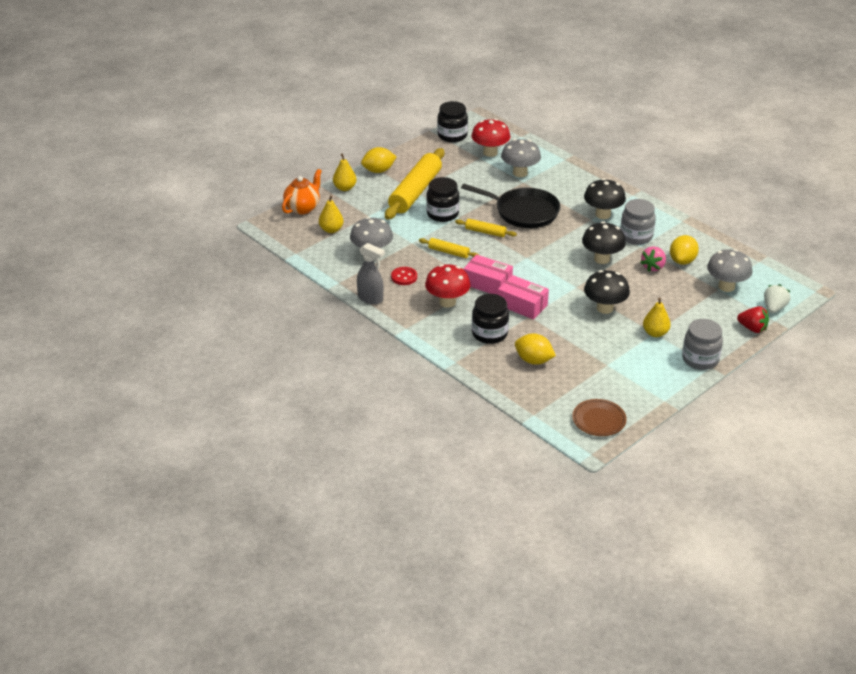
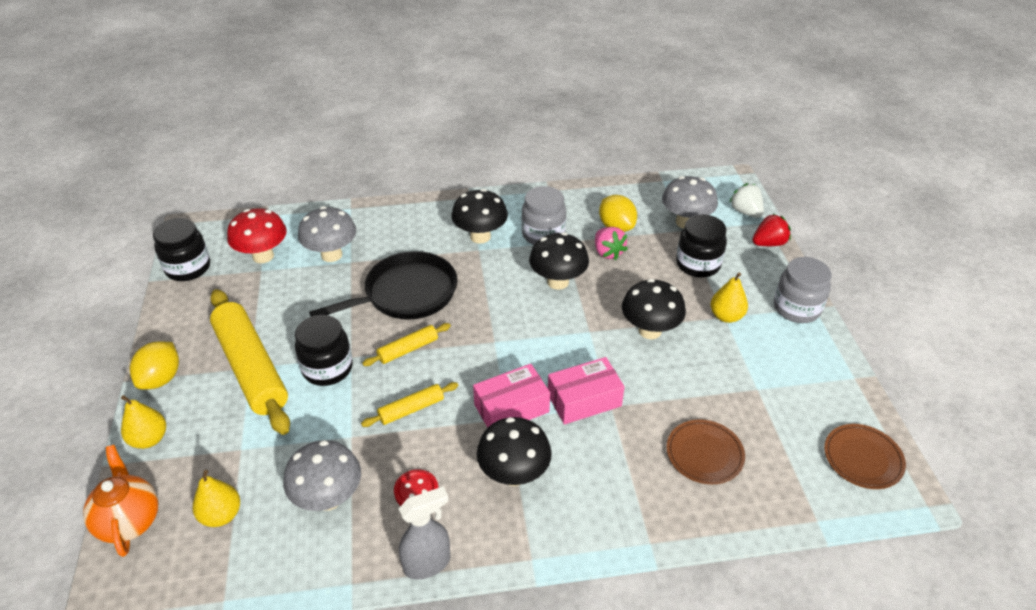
camera: 55 degrees left, 5 degrees up
red mushroom [425,264,470,308] -> black mushroom [477,417,552,486]
black jar [472,294,509,344] -> black jar moved to [676,215,727,278]
yellow lemon [515,333,556,365] -> brown plate [667,419,745,484]

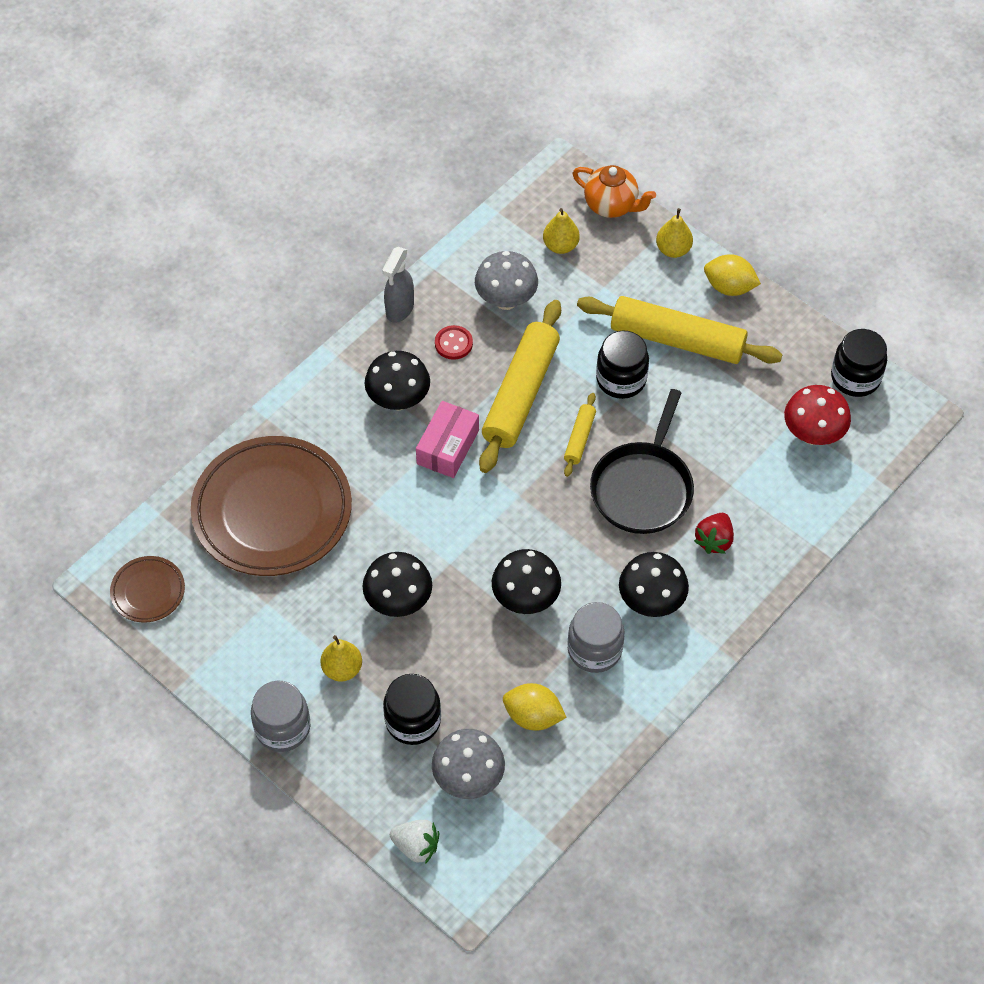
camera: 140 degrees right, 15 degrees up
yellow lemon [130,341,179,389] -> yellow lemon turned 45 degrees counterclockwise [704,254,761,296]
grey mushroom [298,206,356,262] -> none
yellow rolling pin [361,382,458,427] -> yellow rolling pin [479,300,561,473], size x2.15
pink box [548,357,624,425] -> none
pink strawberry [595,227,628,260] -> none
brown plate [667,419,745,484] -> brown plate [191,436,352,576], size x2.20
red strawberry [752,214,791,246] -> red strawberry moved to [694,513,734,554]

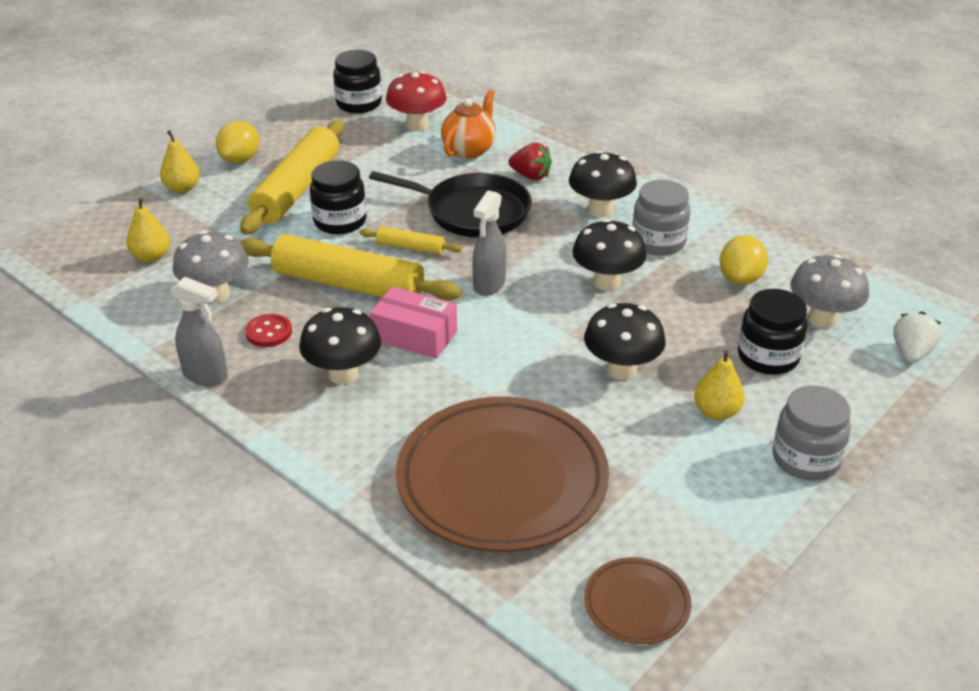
camera: 90 degrees left, 20 degrees down
orange teapot [573,165,656,218] -> orange teapot moved to [441,89,496,159]
none -> grey spray bottle [473,190,506,296]

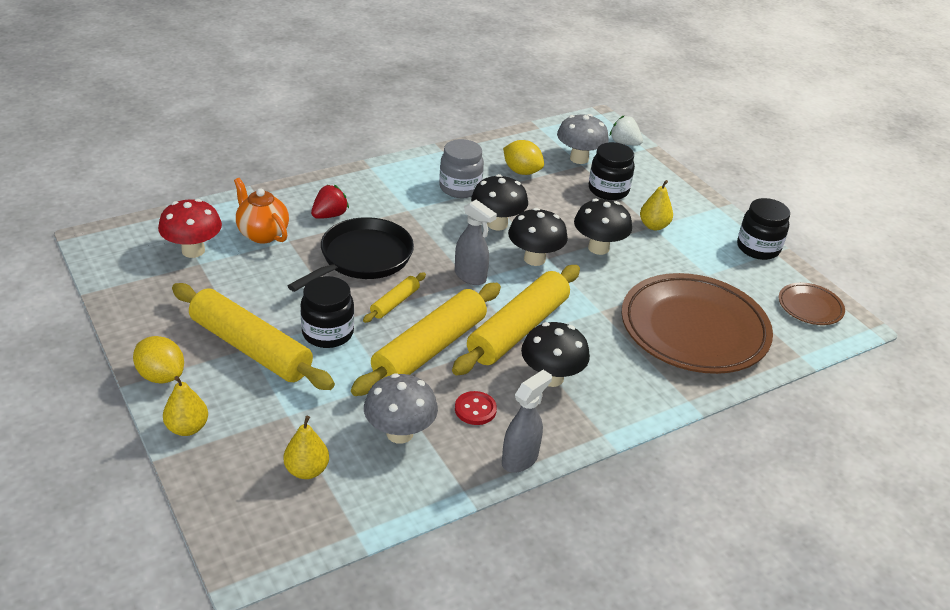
camera: 75 degrees left, 0 degrees up
black jar [333,50,382,113] -> black jar moved to [737,198,790,260]
pink box [370,286,457,359] -> yellow rolling pin [452,265,580,376]
black mushroom [569,151,637,217] -> black mushroom moved to [508,208,568,266]
grey jar [773,385,851,481] -> none

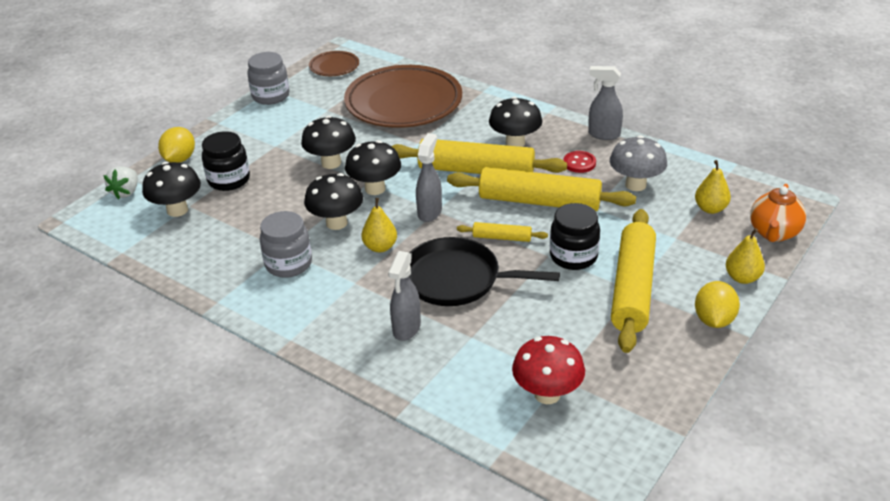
camera: 110 degrees left, 0 degrees up
orange teapot [234,178,289,243] -> orange teapot moved to [750,184,806,242]
red strawberry [311,185,349,219] -> grey spray bottle [388,251,421,341]
yellow lemon [503,140,544,175] -> yellow lemon moved to [158,127,195,163]
grey mushroom [557,114,609,164] -> black mushroom [142,162,201,217]
yellow pear [640,180,673,230] -> yellow pear moved to [362,198,397,252]
black jar [737,198,790,260] -> grey jar [247,52,289,105]

